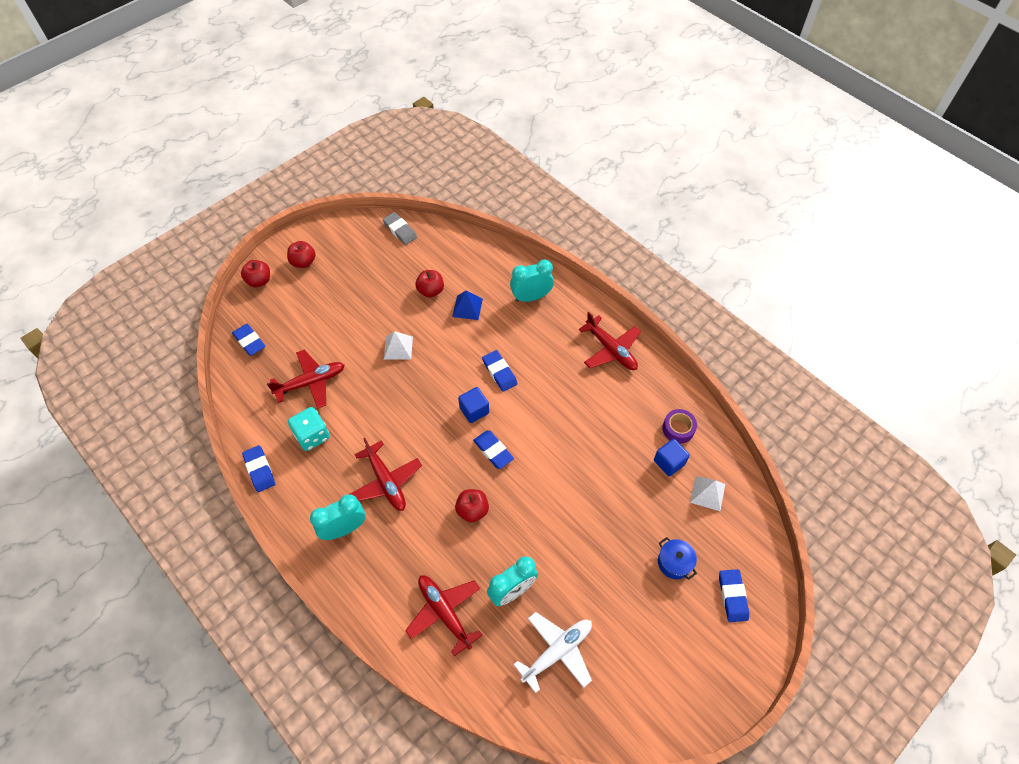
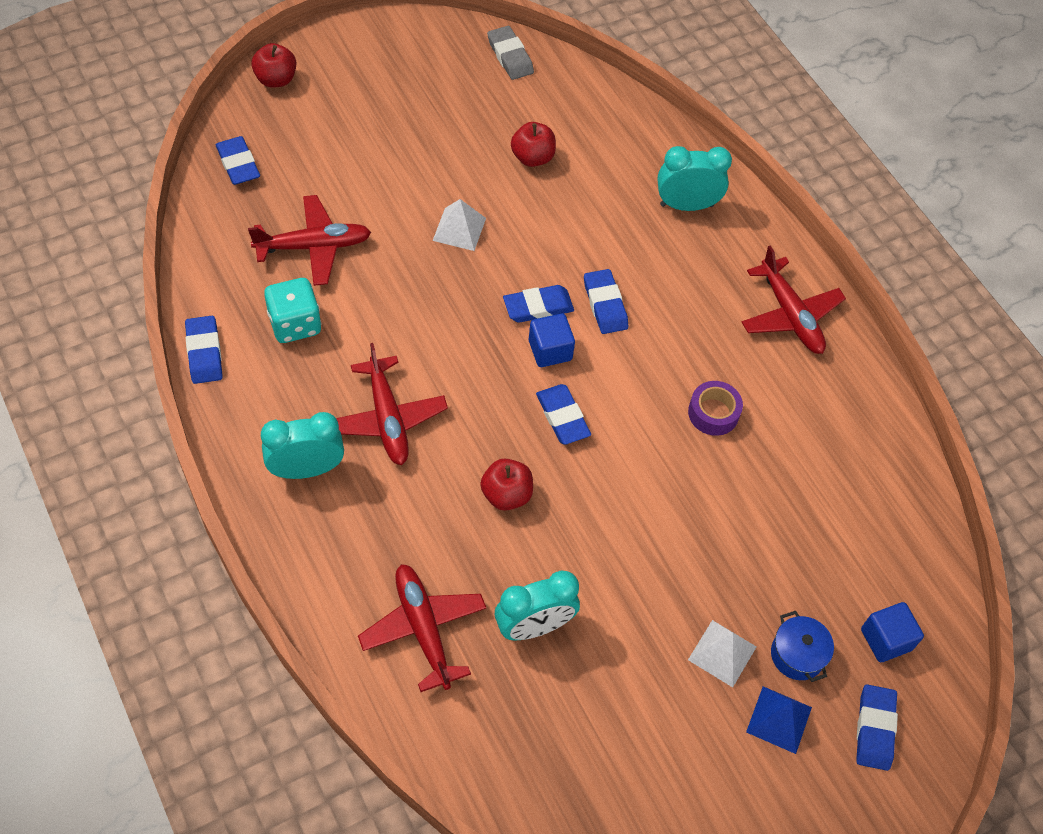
camera: 10 degrees right, 0 degrees up
red apple [287,241,316,268] -> none
blue pyramid [452,290,483,320] -> blue pyramid moved to [746,686,812,754]
white plane [513,612,592,693] -> none
blue cube [654,439,690,476] -> blue cube moved to [861,602,924,662]
purple tape [662,409,697,444] -> purple tape moved to [688,381,743,436]
white pyramid [690,476,725,511] -> white pyramid moved to [688,620,757,687]
none -> blue eraser [503,285,574,323]

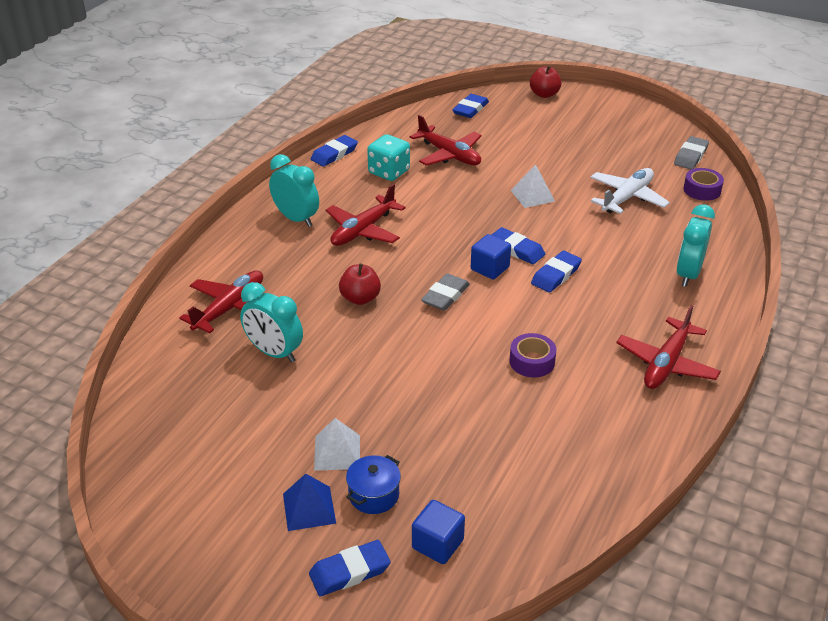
camera: 60 degrees right, 20 degrees down
red apple [511,122,556,167] -> white plane [590,168,670,214]
blue eraser [536,384,591,445] -> grey eraser [421,273,470,311]
turquoise clock [657,146,732,211] -> turquoise clock turned 120 degrees counterclockwise [677,204,715,287]
none -> purple tape [684,168,724,201]

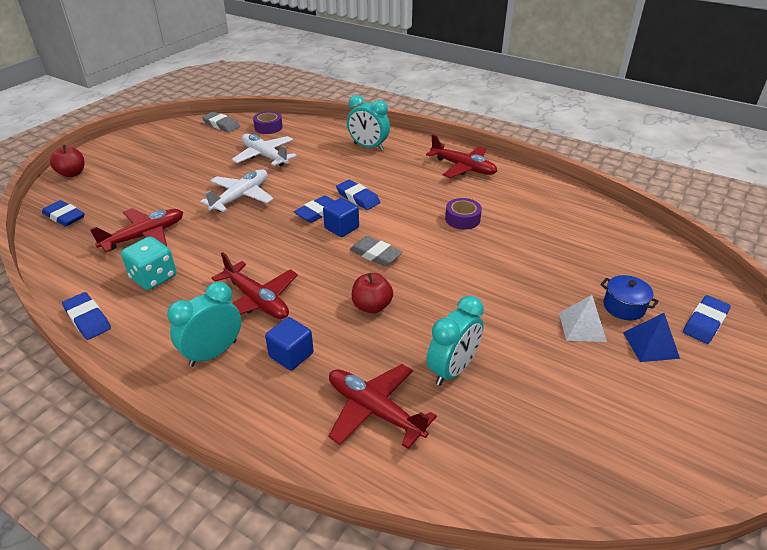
camera: 85 degrees left, 0 degrees up
blue eraser [309,540,391,596] -> blue eraser turned 60 degrees clockwise [683,295,731,344]
blue cube [412,500,465,564] -> blue cube moved to [265,317,314,370]
white pyramid [511,164,555,208] -> white plane [200,169,274,212]

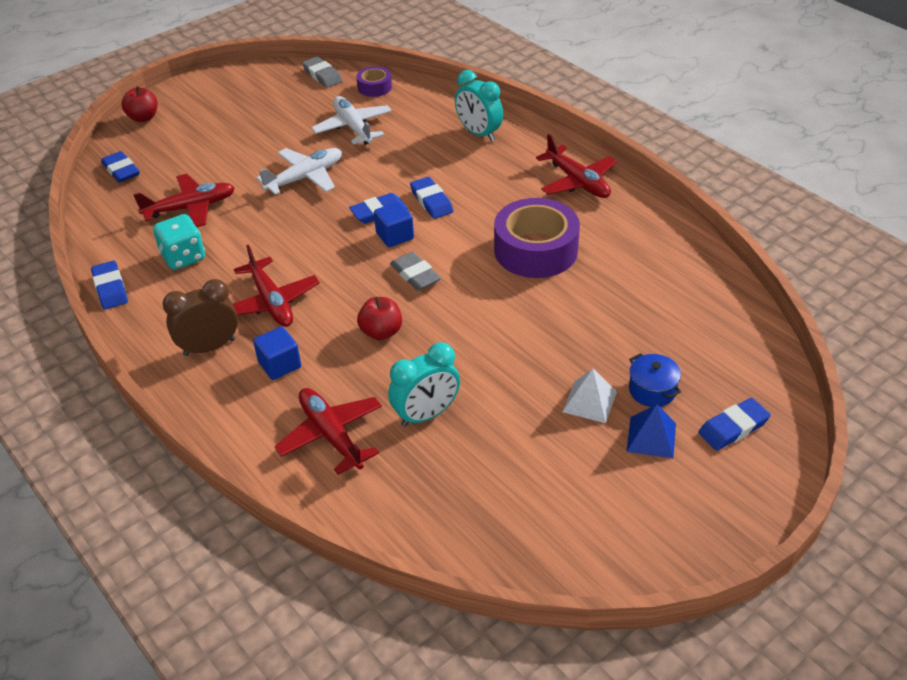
camera: 20 degrees right, 5 degrees up
turquoise clock [167,282,241,367] -> brown clock [162,279,238,356]
purple tape [445,198,482,230] -> purple tape [494,198,580,278], size x1.99

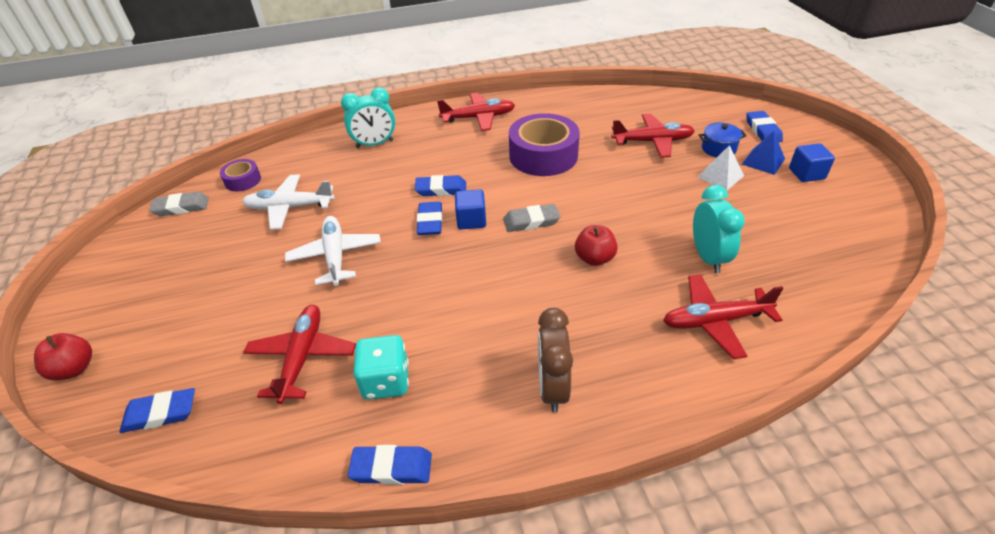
camera: 65 degrees left, 0 degrees up
red plane [233,245,320,327] -> red plane moved to [611,114,695,158]
blue cube [253,326,301,380] -> blue cube moved to [789,143,835,182]

